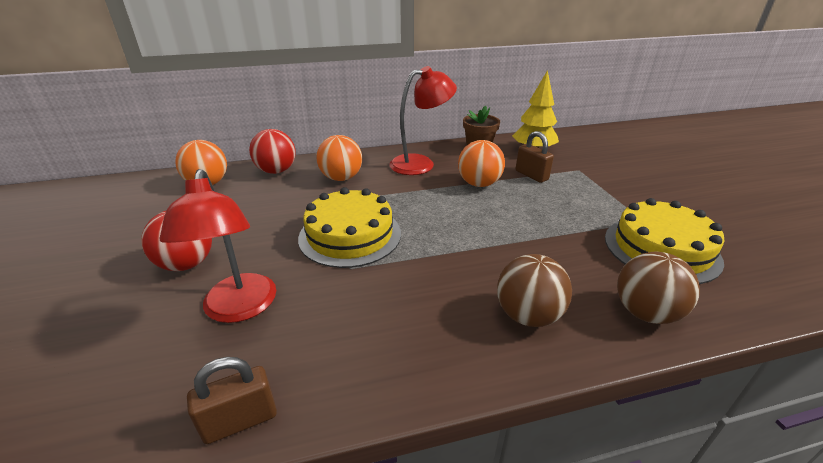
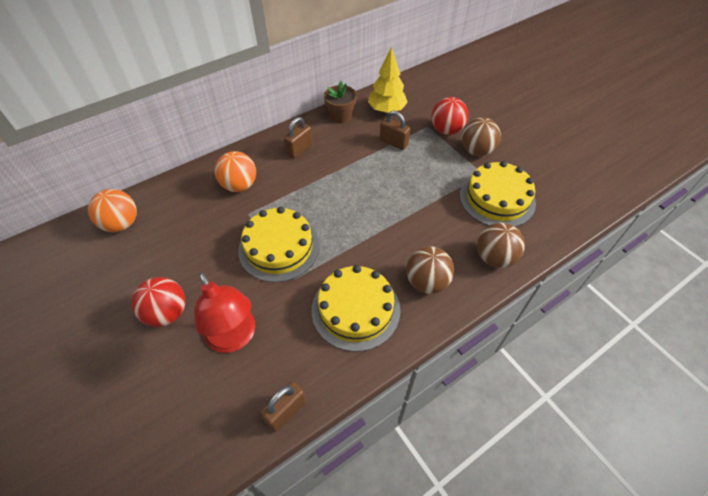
camera: 20 degrees left, 20 degrees up
red ball [249,129,295,174] -> red ball moved to [431,97,468,135]
red lamp [390,66,457,175] -> brown padlock [284,117,313,159]
orange ball [458,140,505,187] -> none
none -> yellow cake [312,265,400,352]
none -> brown ball [462,117,501,156]

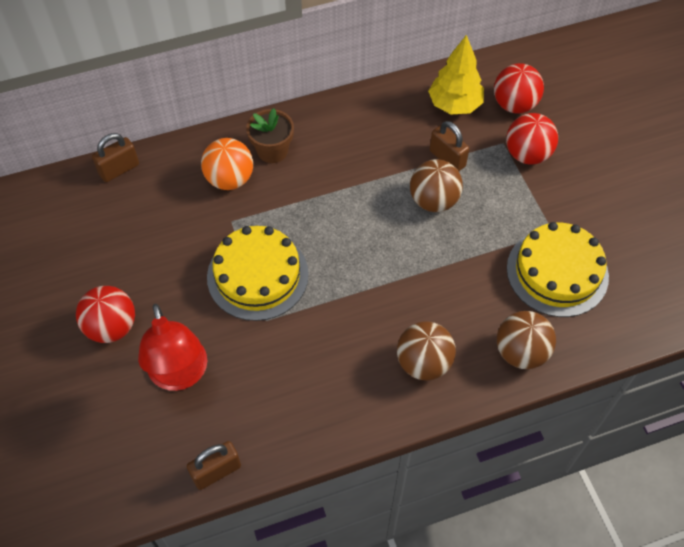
camera: 15 degrees right, 5 degrees up
orange ball [88,189,137,232] -> none
brown padlock [284,117,313,159] -> brown padlock moved to [92,133,139,182]
yellow cake [312,265,400,352] -> none
brown flower pot [324,81,357,124] -> brown flower pot moved to [246,108,294,163]
brown ball [462,117,501,156] -> brown ball moved to [410,159,463,212]
none -> red ball [494,63,544,114]

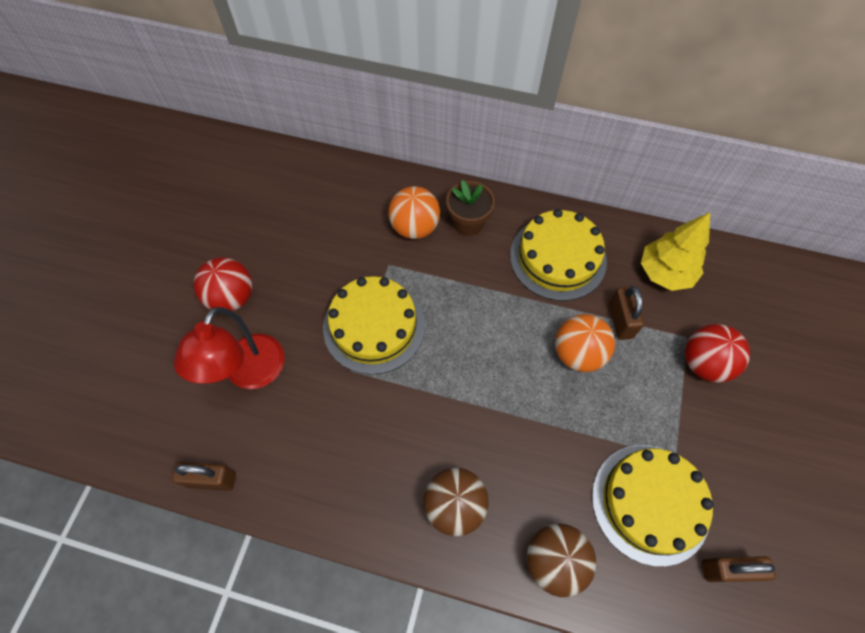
camera: 35 degrees right, 5 degrees up
brown padlock [92,133,139,182] -> brown padlock moved to [702,556,776,582]
brown ball [410,159,463,212] -> orange ball [555,314,615,372]
red ball [494,63,544,114] -> none
none -> yellow cake [510,209,607,301]

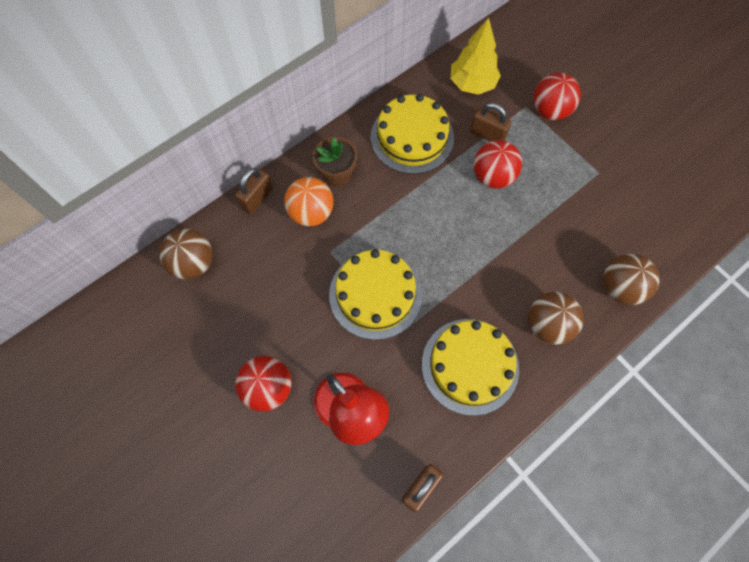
camera: 55 degrees left, 5 degrees up
orange ball [555,314,615,372] -> red ball [474,140,522,189]
yellow cake [592,445,714,566] -> yellow cake moved to [422,319,519,416]
brown padlock [702,556,776,582] -> brown padlock moved to [235,168,273,214]
none -> brown ball [159,229,213,279]

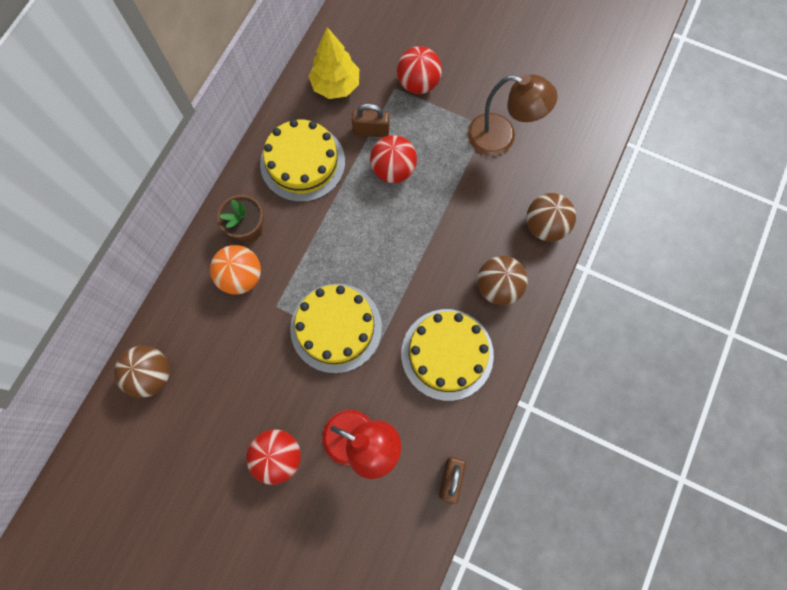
camera: 25 degrees left, 5 degrees up
brown padlock [235,168,273,214] -> none
none -> brown lamp [467,74,558,156]

